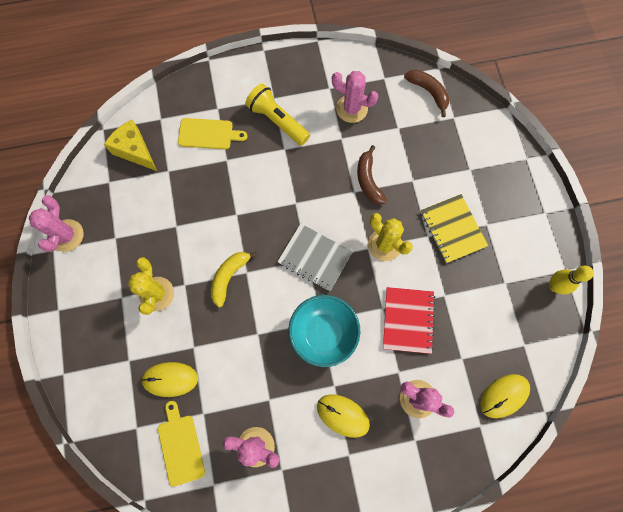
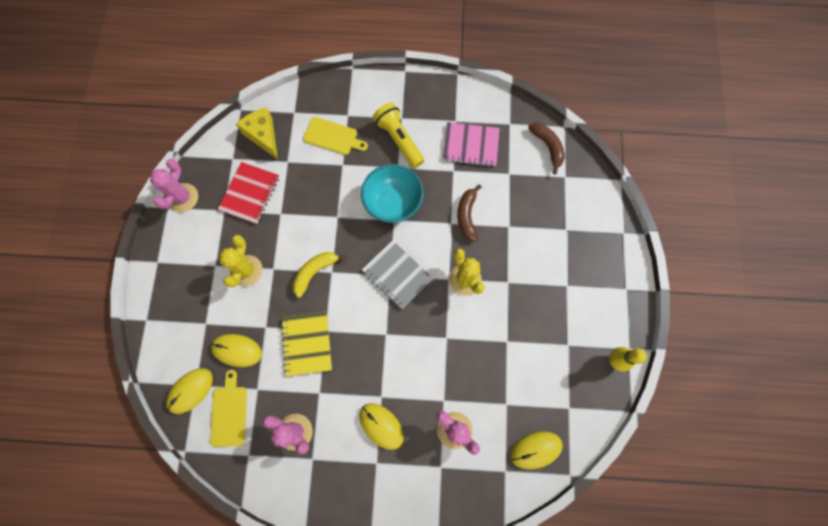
camera: 15 degrees right, 0 degrees up
turquoise bowl [288,295,360,367] -> turquoise bowl moved to [361,164,424,223]
pink cactus [332,71,378,123] -> pink notebook [443,122,500,167]
red notebook [383,287,435,354] -> red notebook moved to [218,162,279,224]
yellow notebook [421,194,488,263] -> yellow notebook moved to [281,311,332,376]
none -> yellow mouse [166,368,213,414]

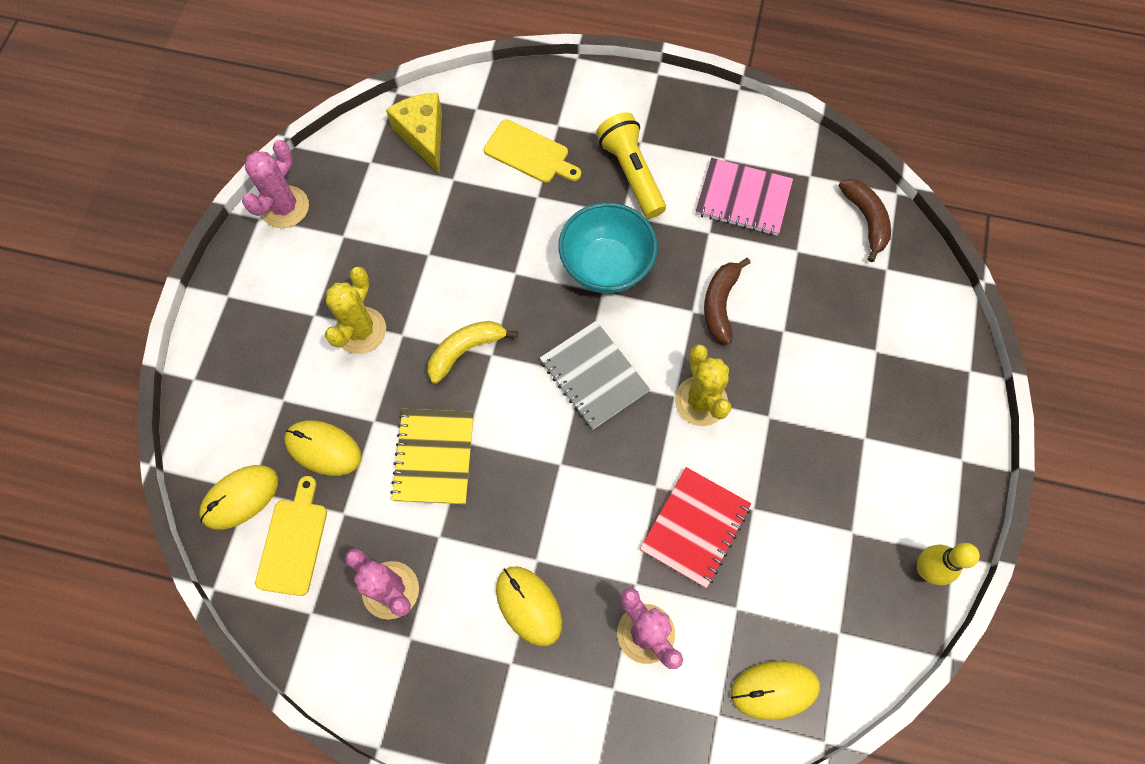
camera: 10 degrees right, 5 degrees down
red notebook [218,162,279,224] -> red notebook moved to [640,467,751,588]

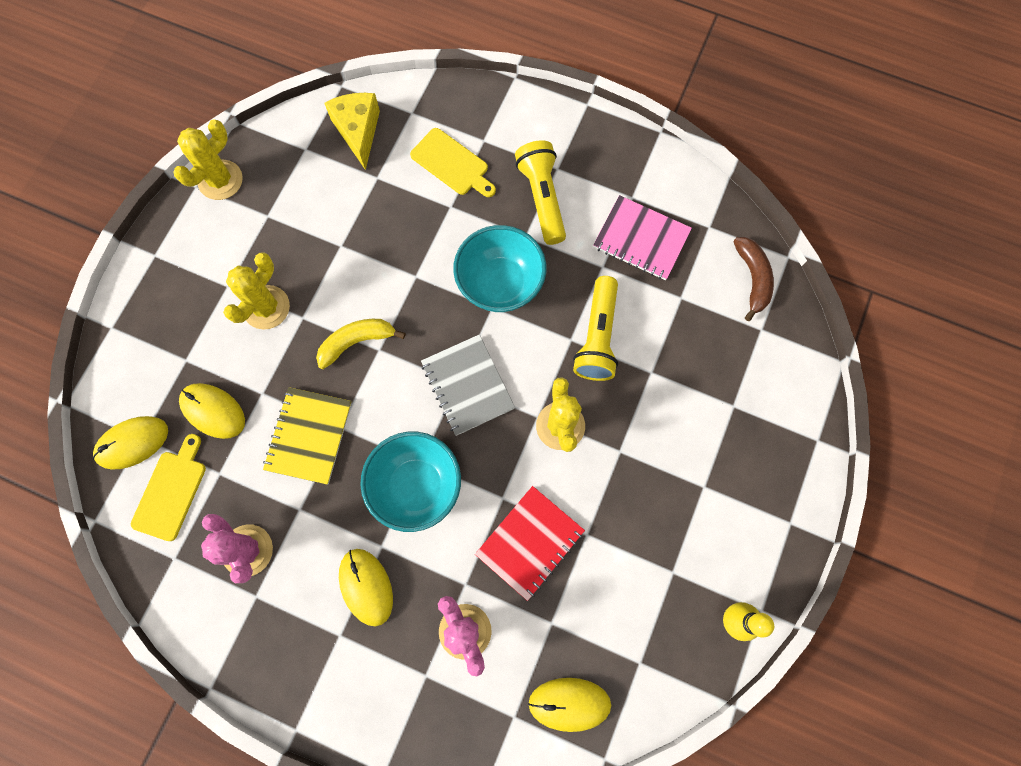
camera: 10 degrees right, 5 degrees up
pink cactus [242,140,309,228] -> yellow cactus [174,120,243,200]
brown banana [704,258,750,344] -> yellow flashlight [573,276,618,381]
none -> turquoise bowl [360,432,461,532]

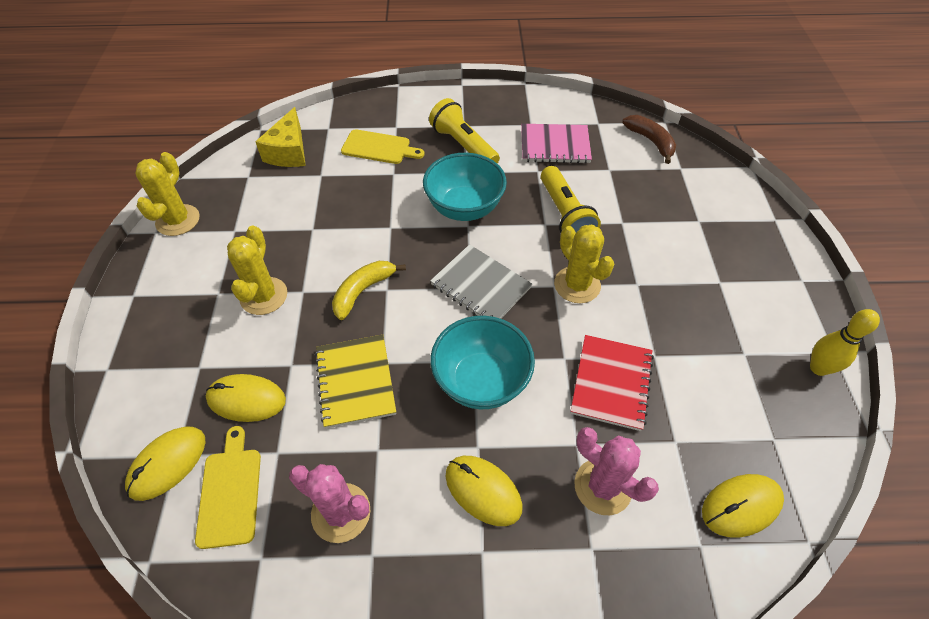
camera: 25 degrees left, 20 degrees down
yellow cheese [325,93,380,170] -> yellow cheese turned 135 degrees counterclockwise [255,107,306,167]

